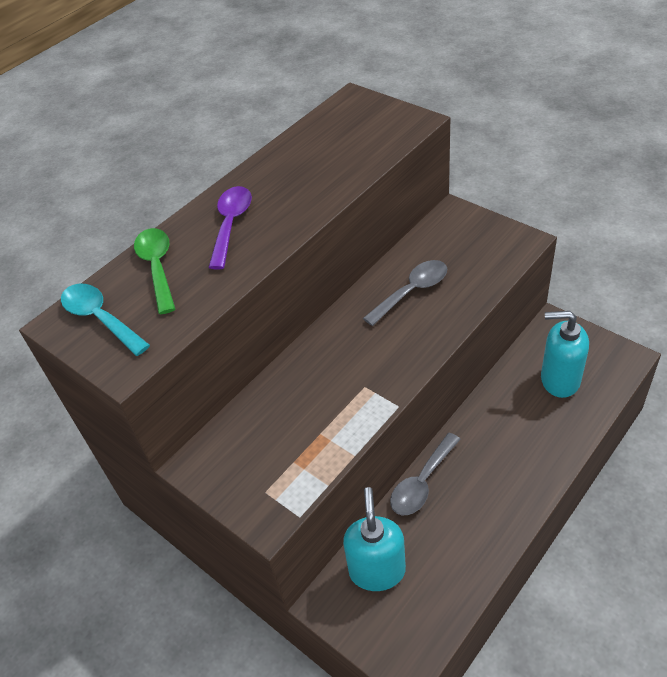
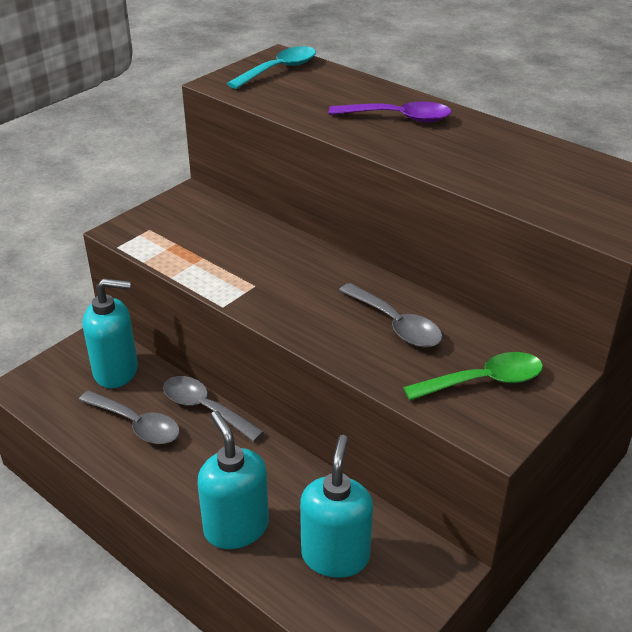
camera: 85 degrees right, 10 degrees down
green spoon [134,228,175,314] -> green spoon moved to [403,352,543,400]
none -> grey spoon [79,390,180,444]
none -> turquoise soap dispenser [197,411,269,549]

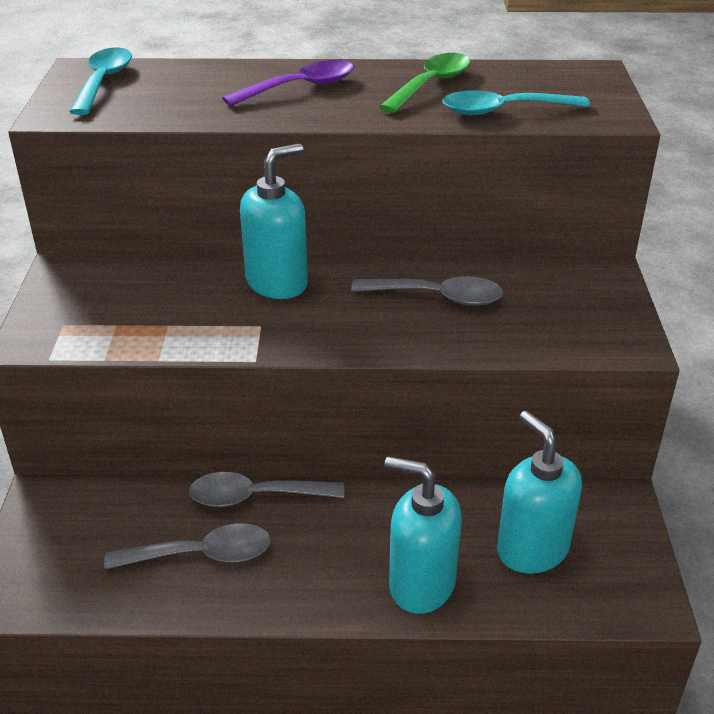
camera: 40 degrees left, 0 degrees up
turquoise soap dispenser [83,278,138,388] -> turquoise soap dispenser moved to [240,144,308,299]
green spoon [403,352,543,400] -> green spoon moved to [379,53,471,113]
none -> turquoise spoon [443,90,590,115]

